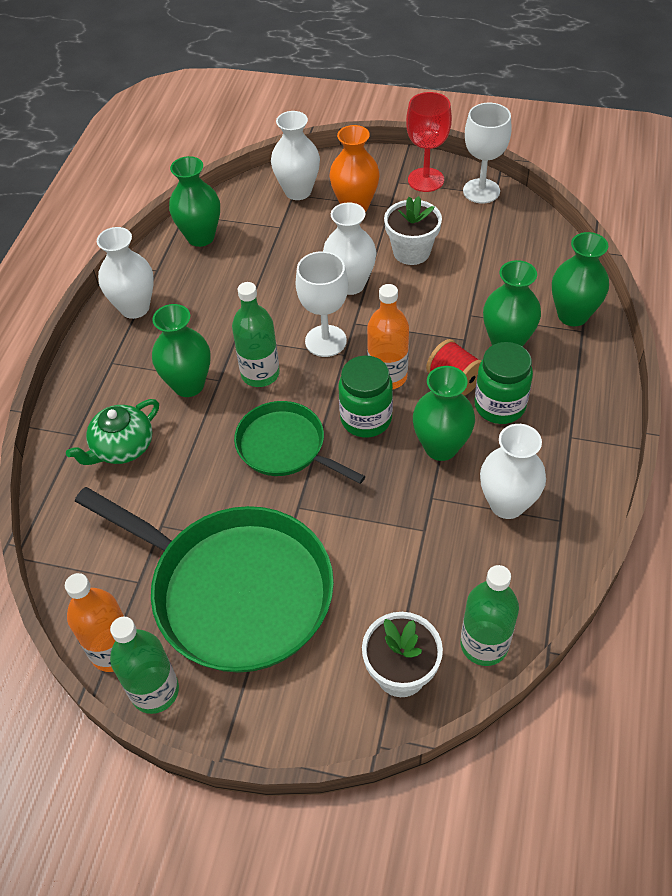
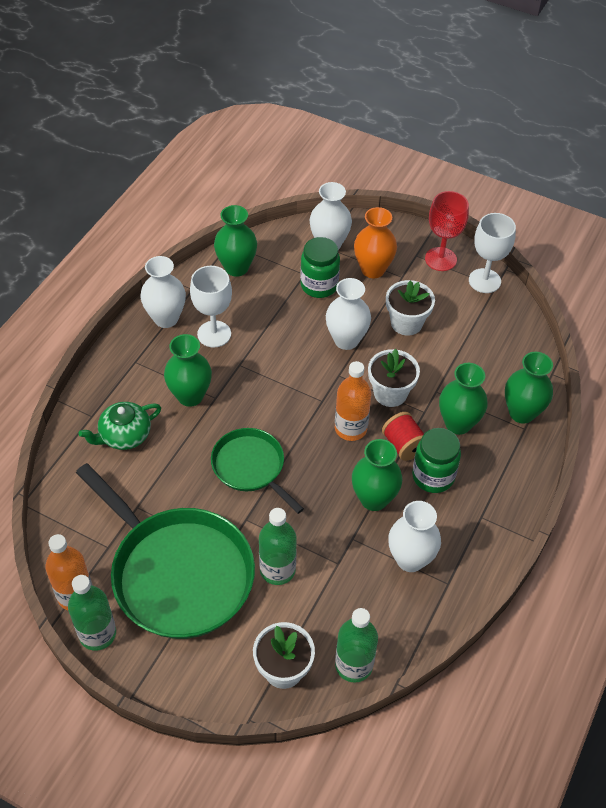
camera: 10 degrees right, 0 degrees up
green bottle [232,282,280,387] -> green bottle moved to [259,508,297,585]
white goblet [296,251,348,357] -> white goblet moved to [190,266,232,348]
green jar [339,356,393,437] -> green jar moved to [300,237,340,298]
none -> white flower pot [368,349,420,407]

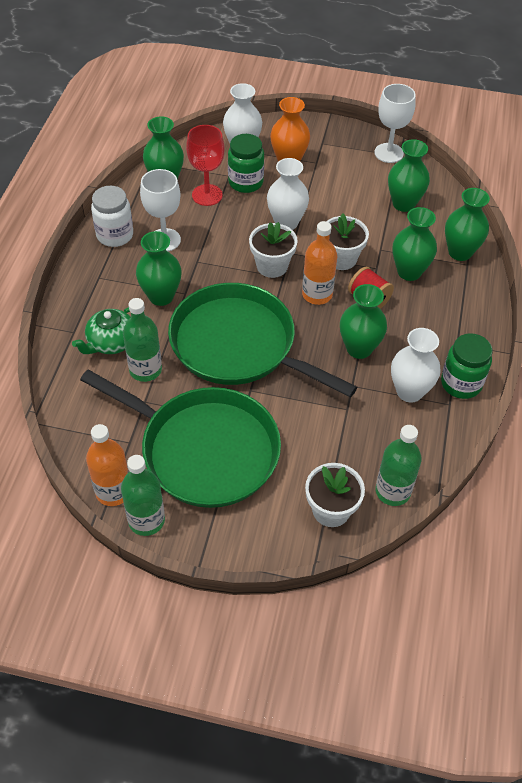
camera: 15 degrees left, 0 degrees up
white vase [141,256,186,328] -> white jar [91,186,133,247]
green pan [211,428,304,514] -> green pan [168,283,357,398], size x1.80
green bottle [259,508,297,585] -> green bottle moved to [123,298,162,382]
white flower pot [386,280,435,335] -> white flower pot moved to [249,222,298,278]
green jar [412,428,461,493] -> green jar moved to [441,333,493,399]
red goblet [425,191,469,271] -> red goblet moved to [186,125,225,206]
none -> green vase [388,139,430,212]

